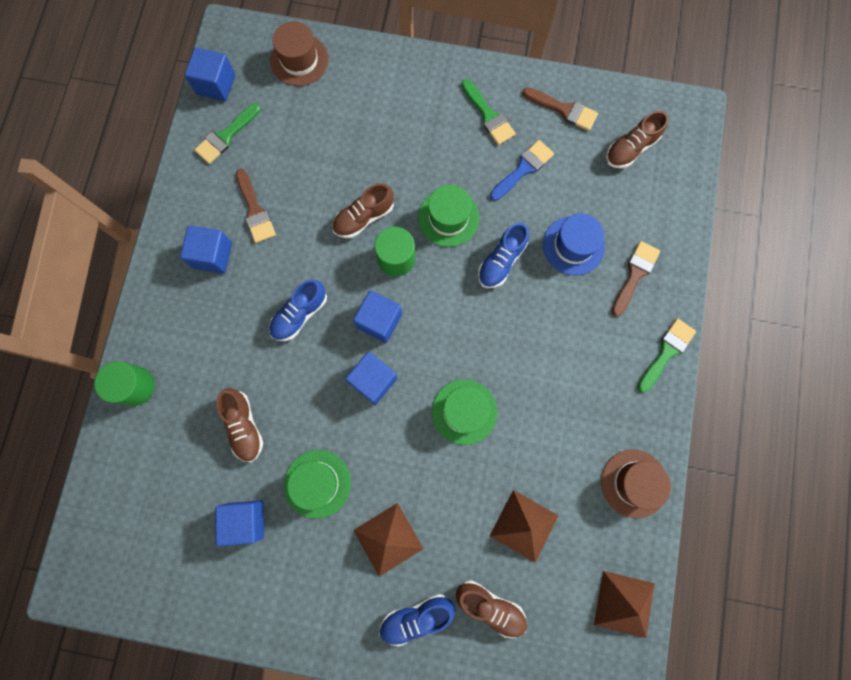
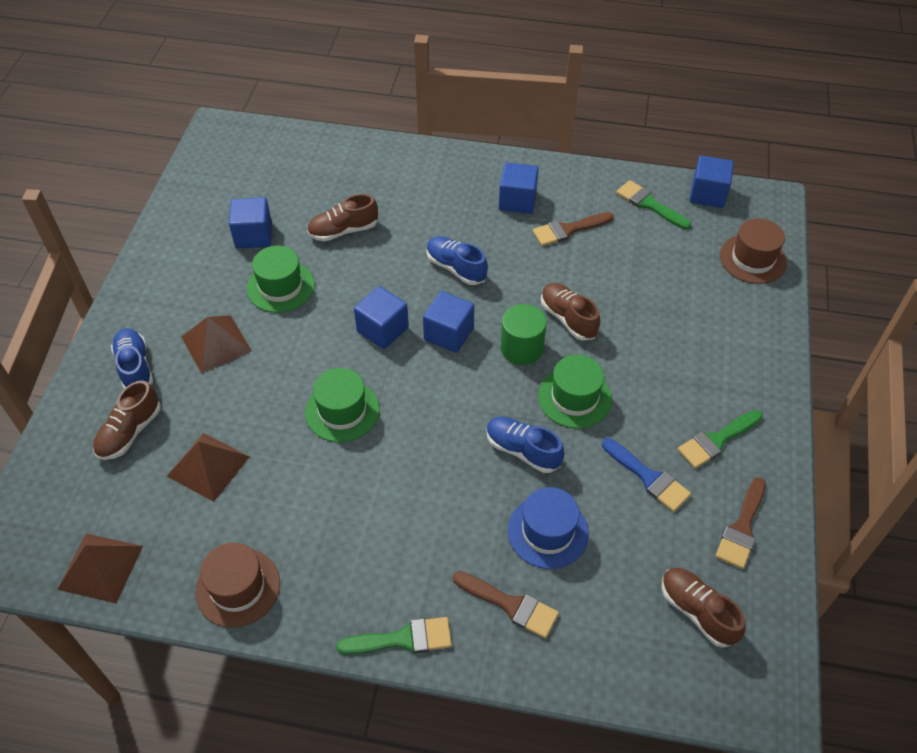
camera: 90 degrees right, 25 degrees down
green cylinder [95,361,155,406] -> none
green brush [637,318,696,393] -> green brush turned 45 degrees counterclockwise [336,617,452,654]

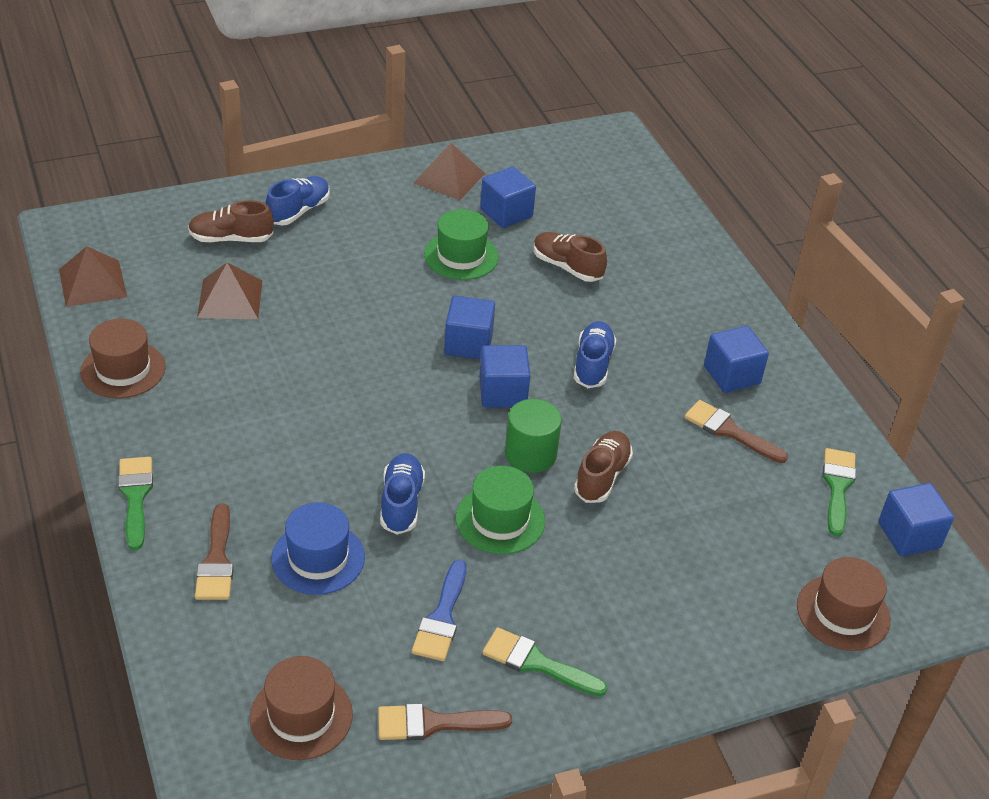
camera: 55 degrees right, 10 degrees down
brown pyramid [181,315,252,374] -> brown pyramid moved to [413,143,485,200]
green hat [305,368,380,442] -> none
green brush [336,617,452,654] -> green brush turned 150 degrees counterclockwise [118,457,153,550]
brown shoe [662,568,746,648] -> brown hat [250,656,353,760]

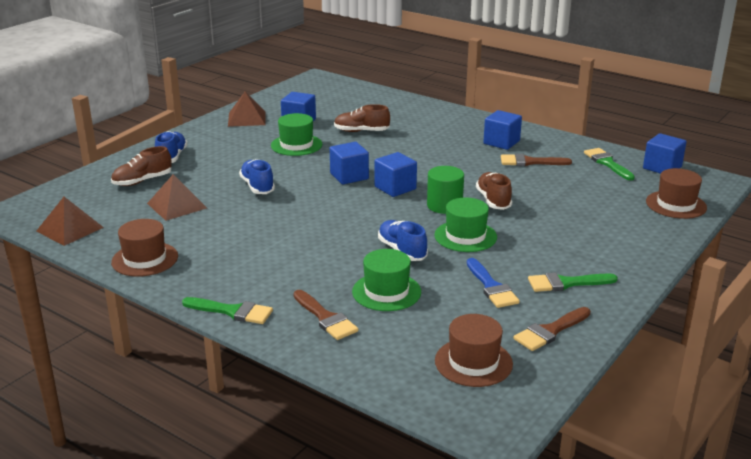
camera: 30 degrees left, 15 degrees down
green brush [118,457,153,550] -> green brush turned 150 degrees clockwise [182,297,273,324]
blue hat [271,502,365,595] -> green hat [352,249,421,311]
blue shoe [574,321,616,388] -> blue shoe moved to [239,159,275,194]

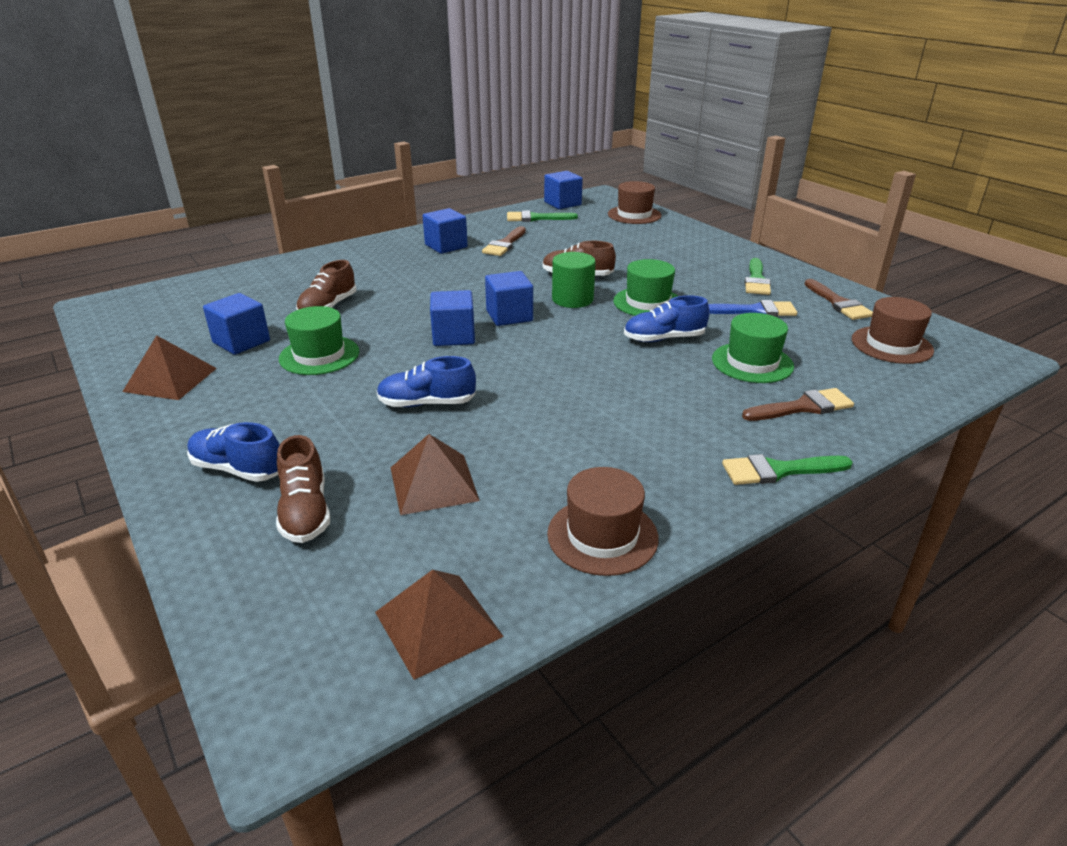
camera: 70 degrees left, 5 degrees up
green brush [182,297,273,324] -> green brush turned 135 degrees counterclockwise [722,454,853,485]

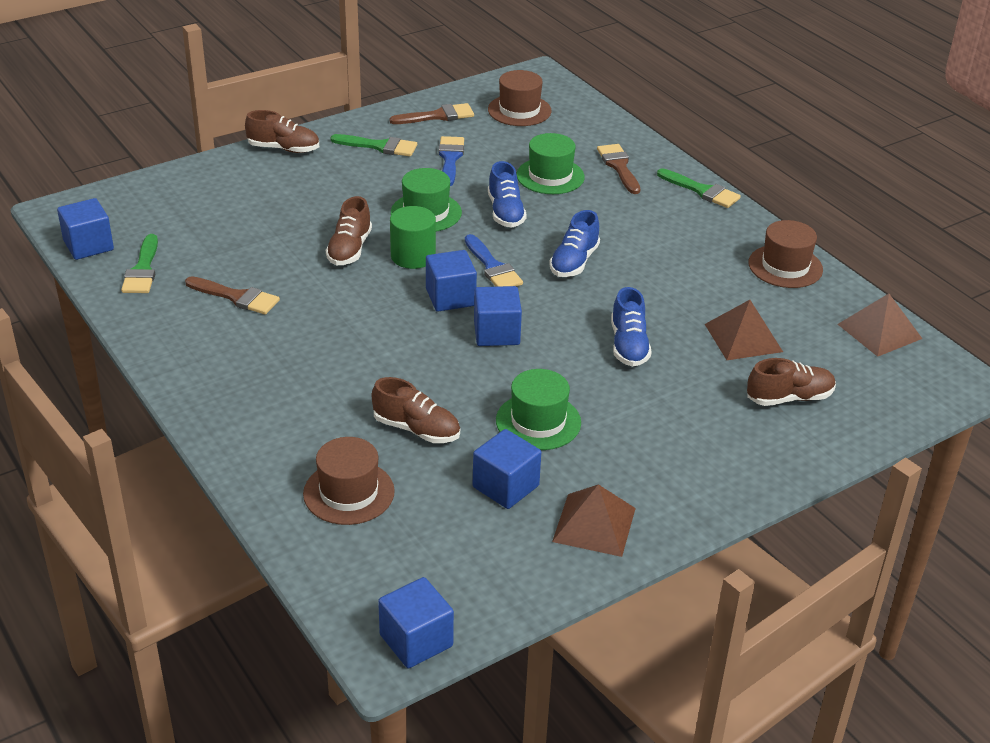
camera: 90 degrees left, 5 degrees up
blue shoe [187,422,280,482] -> blue shoe moved to [549,210,600,277]
blue cube [423,208,468,254] -> blue cube moved to [378,577,454,668]
brown hat [608,181,661,224] -> brown hat moved to [303,437,395,525]
green brush [722,454,853,485] -> green brush turned 45 degrees counterclockwise [657,168,741,208]
none -> brown shoe [245,110,319,153]
none -> blue brush [465,234,523,287]

